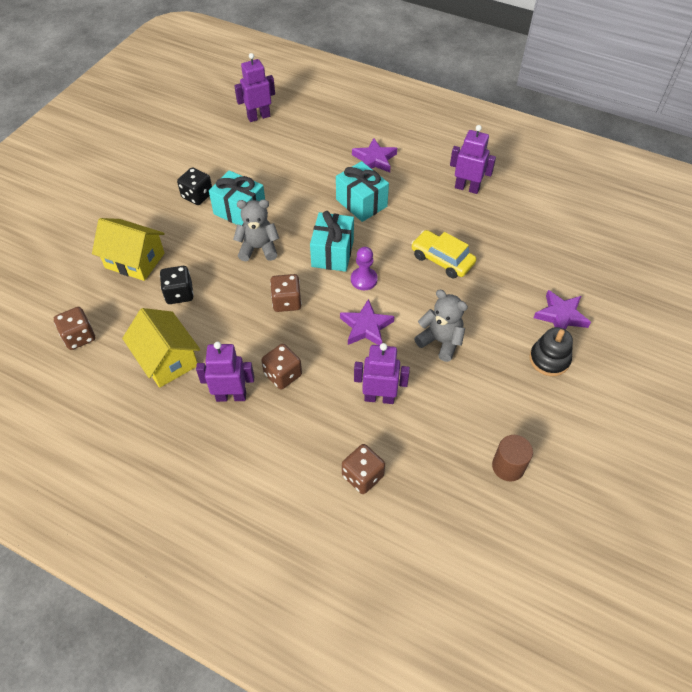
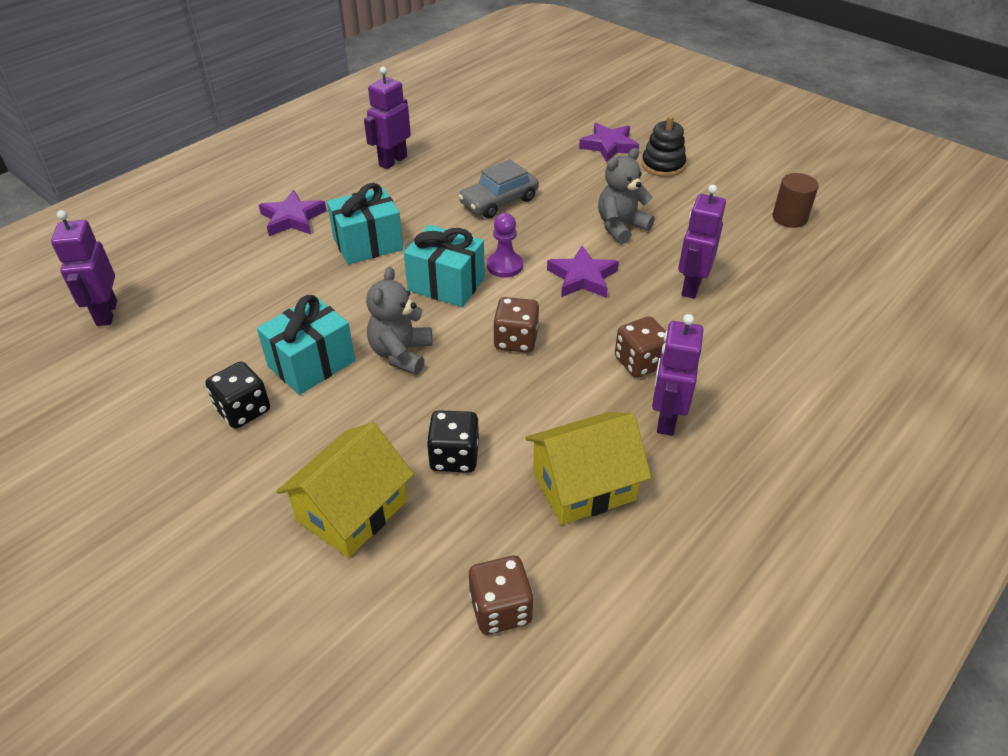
camera: 75 degrees left, 10 degrees down
brown dice [342,444,385,494] -> none
yellow car [411,230,476,279] -> grey car [458,159,539,218]

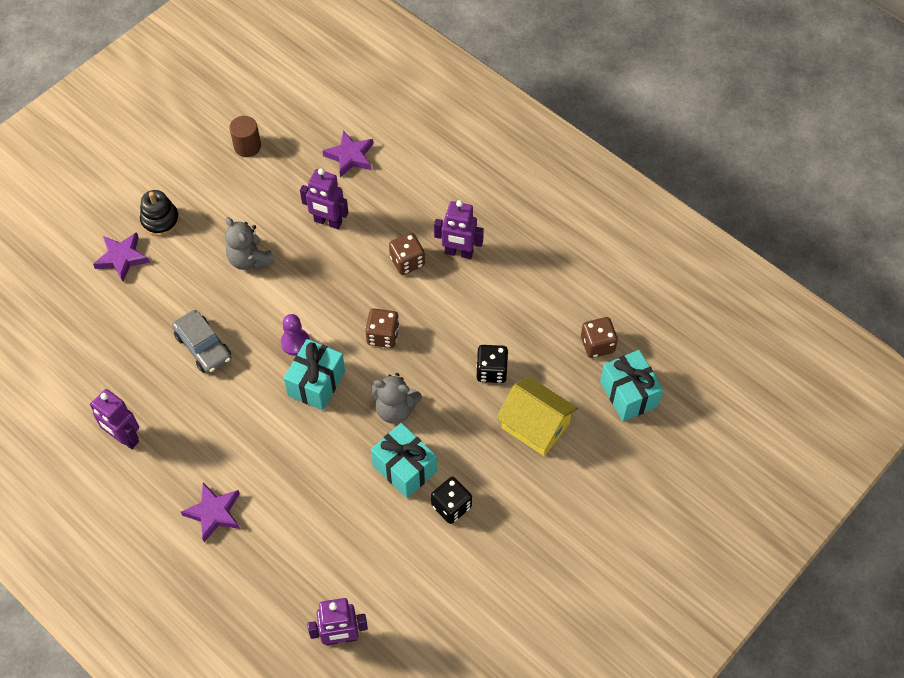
camera: 90 degrees left, 15 degrees up
turquoise gift [327,183,403,265] -> turquoise gift moved to [600,350,663,422]
yellow house [526,412,651,525] -> none
purple star [547,246,619,298] -> purple star moved to [323,131,373,177]

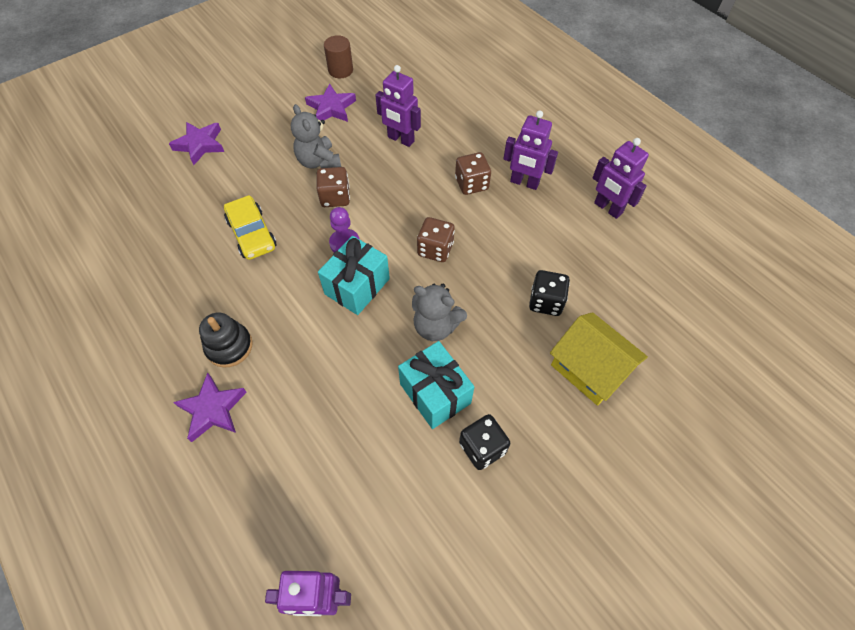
camera: 10 degrees right, 0 degrees up
purple robot [90,389,139,449] -> purple robot moved to [593,138,649,219]
black stacking toy [140,190,179,236] -> black stacking toy moved to [199,313,253,368]
grey car [172,310,232,374] -> yellow car [224,195,277,260]
purple star [323,131,373,177] -> purple star moved to [305,84,356,122]
brown dice [581,317,618,358] -> brown dice moved to [317,167,350,207]
turquoise gift [600,350,663,422] -> none

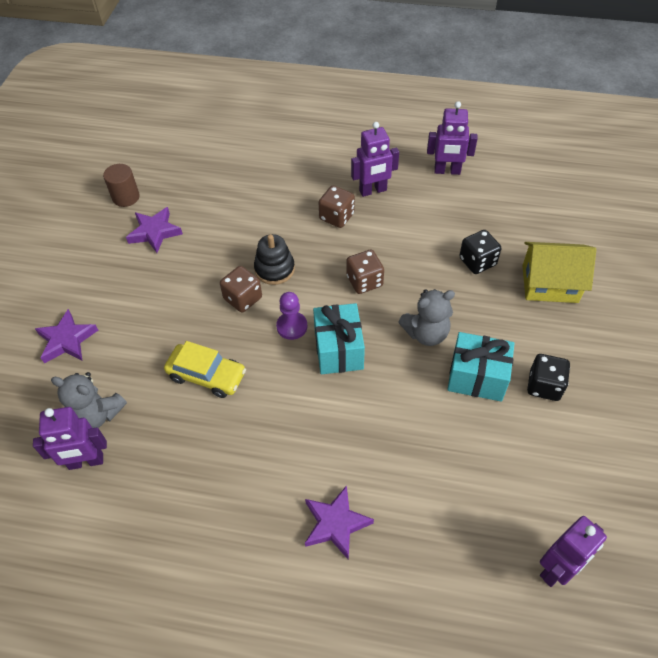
camera: 40 degrees left, 5 degrees down
black stacking toy [199,313,253,368] -> black stacking toy moved to [254,234,295,285]
grey teddy bear [291,104,341,169] -> grey teddy bear moved to [51,372,127,428]
purple robot [375,65,421,147] -> purple robot moved to [33,407,107,470]

